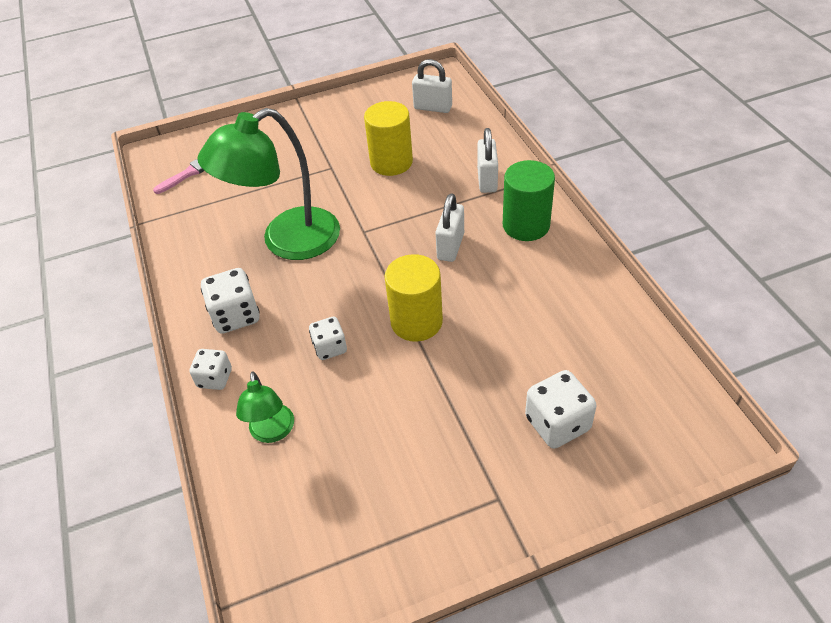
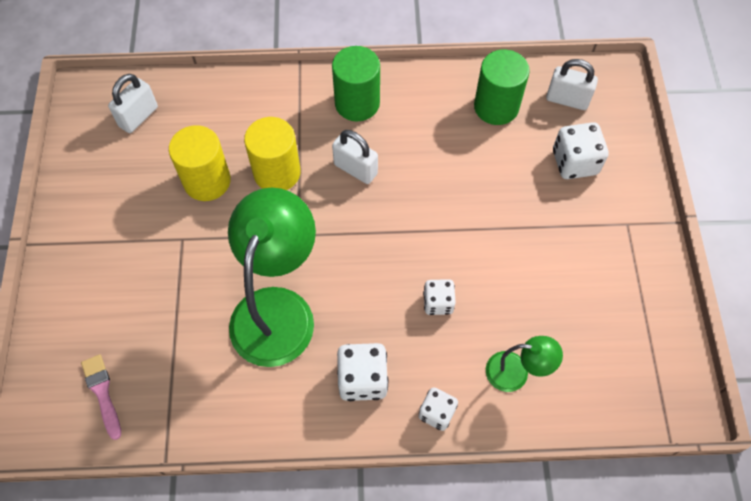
camera: 75 degrees left, 15 degrees up
green lamp [197,108,340,260] -> green lamp turned 150 degrees counterclockwise [228,187,316,367]
yellow cylinder [384,254,443,342] -> yellow cylinder moved to [244,117,301,190]
white padlock [477,128,498,193] -> white padlock moved to [546,59,598,110]
none -> green cylinder [474,50,530,125]

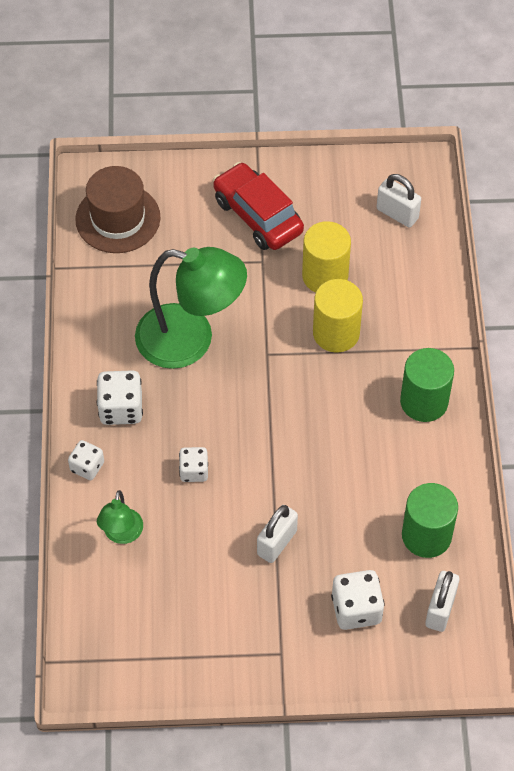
camera: 90 degrees right, 5 degrees down
pink brush [81,354,121,440] -> brown hat [75,166,160,253]
white padlock [332,130,378,184] -> white padlock moved to [257,505,298,563]
none -> red car [213,162,304,250]

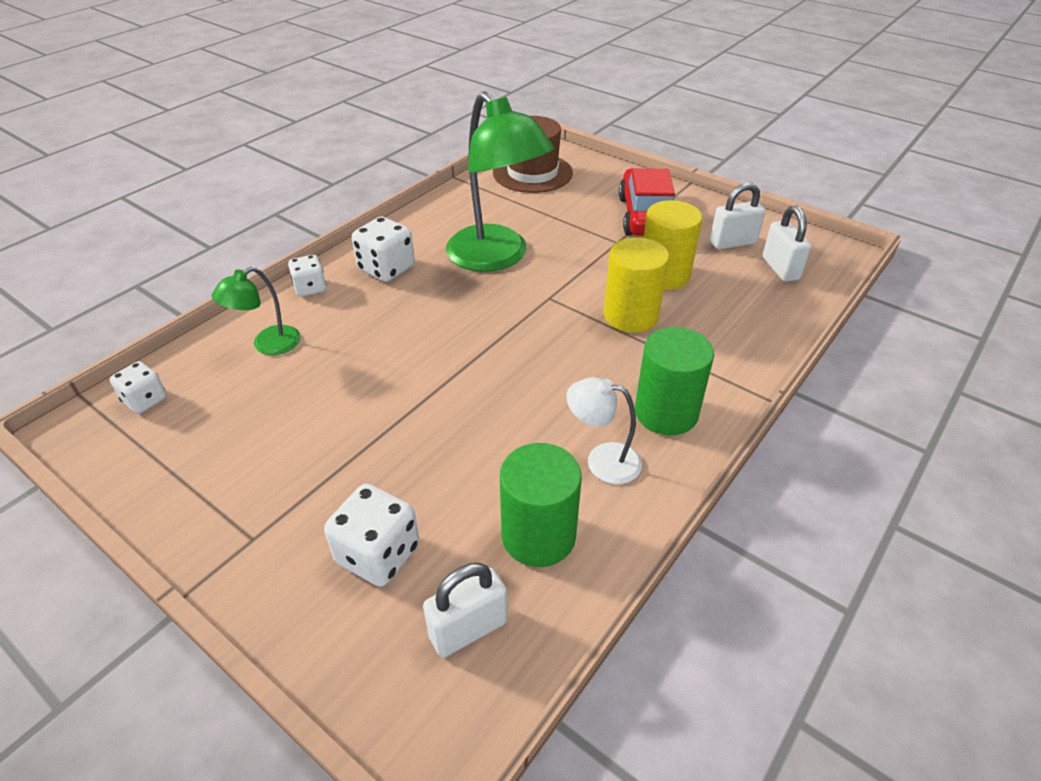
camera: 40 degrees right, 15 degrees down
white dice [179,447,208,482] -> white dice moved to [110,361,167,414]
white padlock [257,505,298,563] -> white padlock moved to [710,183,765,250]
none -> white lamp [566,377,642,484]

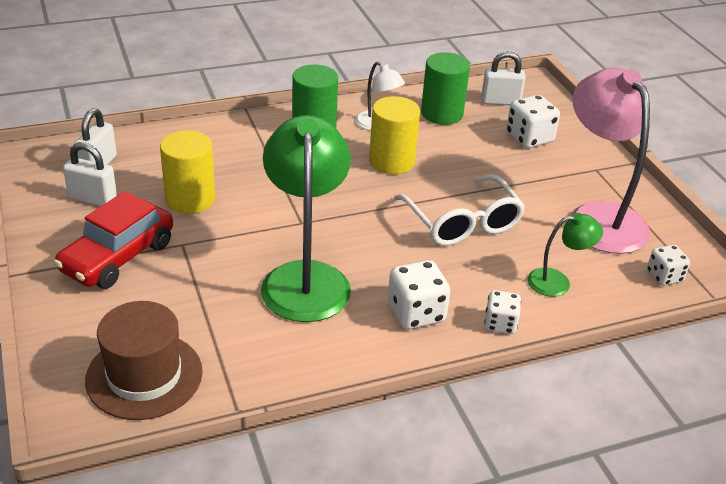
camera: 150 degrees left, 5 degrees down
yellow cylinder [604,237,669,333] -> yellow cylinder moved to [369,96,420,174]
none -> white glasses [394,174,525,246]
none -> pink lamp [570,68,650,254]

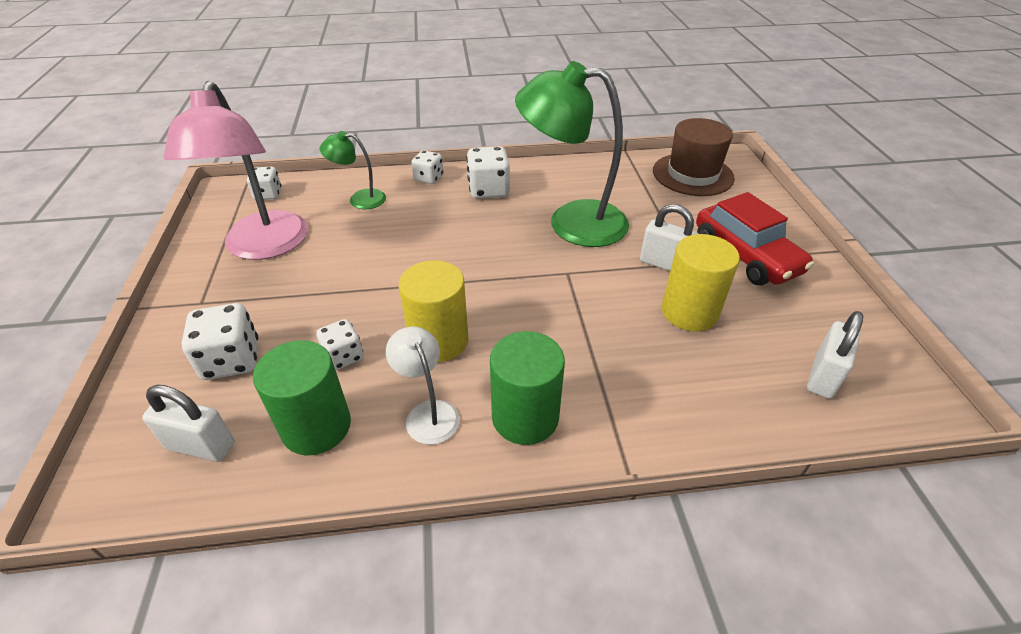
camera: 165 degrees left, 5 degrees up
red car [54,191,173,289] -> red car turned 105 degrees clockwise [696,192,814,286]
white padlock [63,142,117,206] -> white padlock moved to [640,204,699,271]
green lamp [261,115,351,322] -> green lamp turned 90 degrees clockwise [515,61,629,247]
white glasses [394,174,525,246] -> none
none -> white dice [316,319,364,370]

